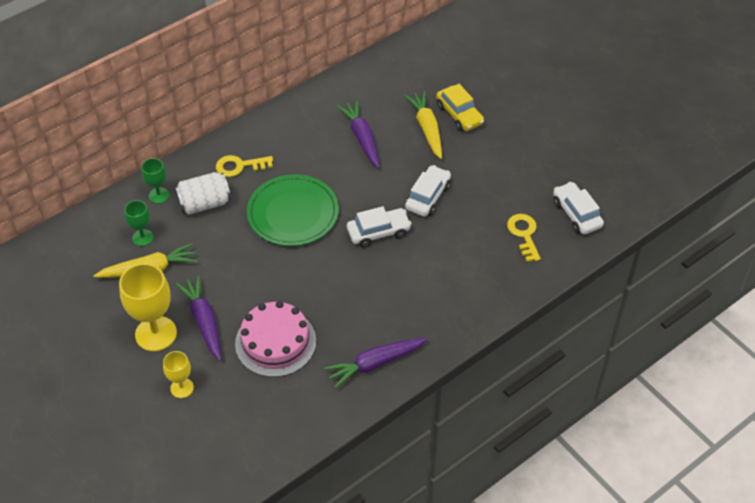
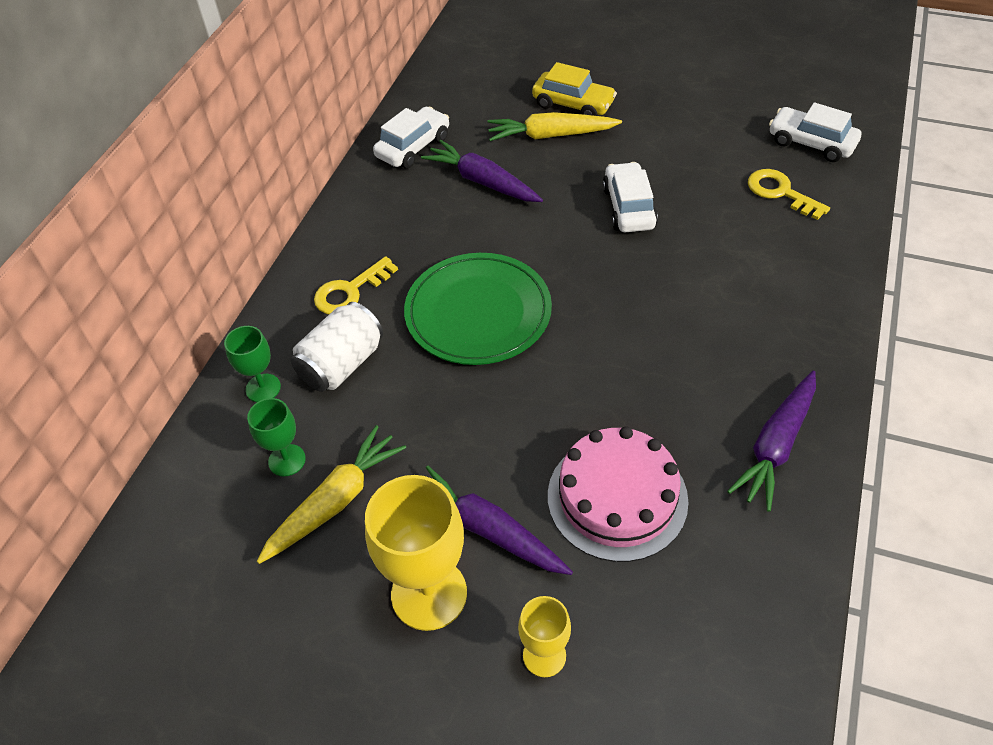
camera: 30 degrees left, 0 degrees up
white car [347,206,412,248] -> white car moved to [373,107,449,169]
yellow carrot [404,91,442,159] -> yellow carrot turned 45 degrees counterclockwise [487,112,622,141]

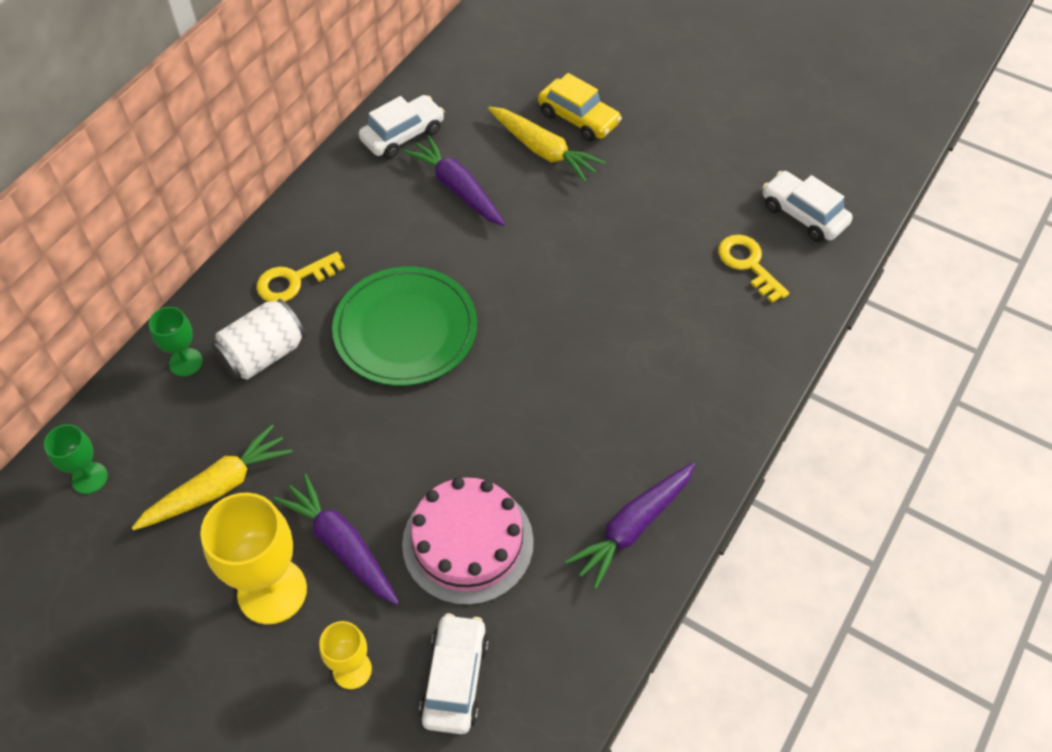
camera: 10 degrees right, 5 degrees up
green goblet [247,398,306,477] -> green goblet moved to [44,424,108,494]
yellow carrot [487,112,622,141] -> yellow carrot turned 150 degrees counterclockwise [488,106,605,182]
white car [602,162,658,232] -> white car moved to [419,613,489,734]

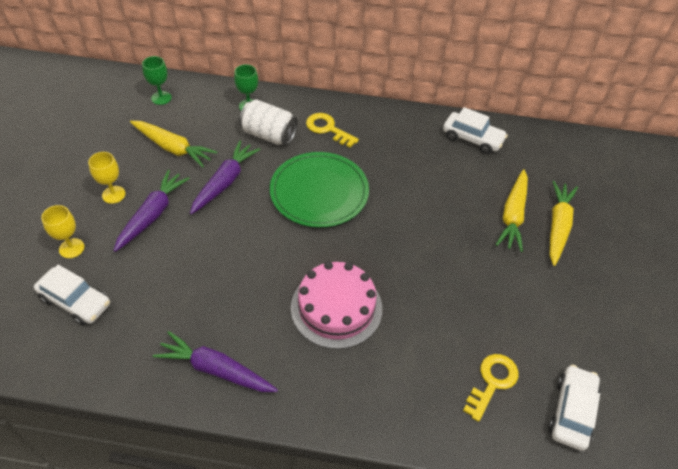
camera: 65 degrees right, 5 degrees down
yellow goblet [200,493,307,625] -> yellow goblet [88,152,125,204], size x0.54
pink cake [402,477,534,605] -> pink cake moved to [291,261,382,349]
purple carrot [403,135,505,226] -> purple carrot moved to [190,141,260,214]
white car [419,613,489,734] -> white car turned 45 degrees clockwise [34,265,110,326]
yellow car [538,73,622,141] -> yellow carrot [550,181,578,266]

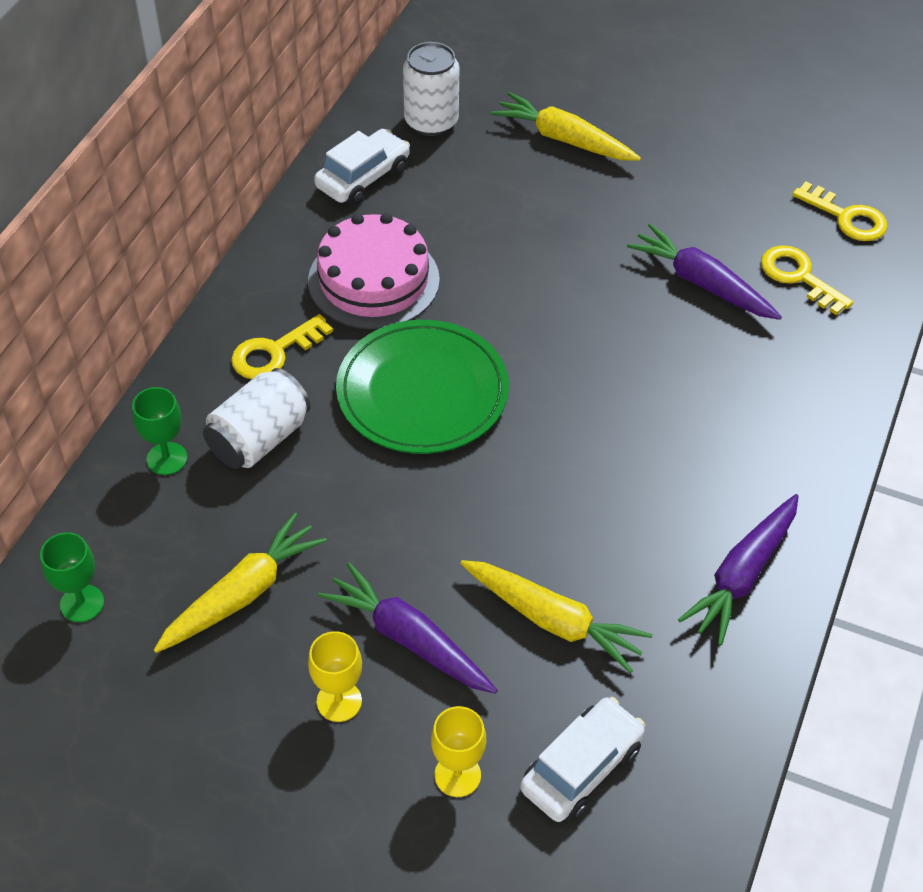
camera: 75 degrees left, 0 degrees up
purple carrot [190,141,260,214] -> purple carrot moved to [627,224,782,320]
pink cake [291,261,382,349] -> pink cake moved to [308,213,440,329]
yellow carrot [496,169,528,252] -> yellow carrot moved to [460,560,653,673]
white car [548,365,601,451] -> yellow key [792,181,887,241]
none -> white can [403,42,459,136]

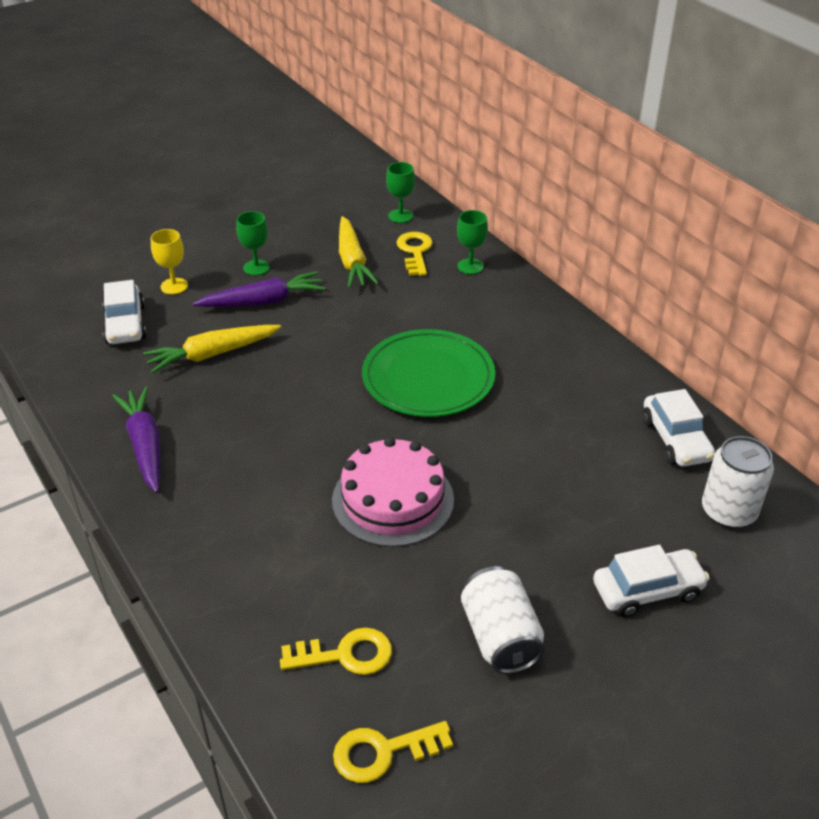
camera: 125 degrees right, 10 degrees down
white can [203,368,311,469] -> white can moved to [461,566,545,674]
yellow key [231,314,333,379] -> yellow key moved to [397,232,433,276]
pink cake [308,213,440,329] -> pink cake moved to [332,437,454,547]
yellow goblet [308,631,362,722] -> green goblet [236,211,270,276]
yellow carrot [491,92,641,161] -> white car [593,545,710,617]
purple carrot [627,224,782,320] -> none

